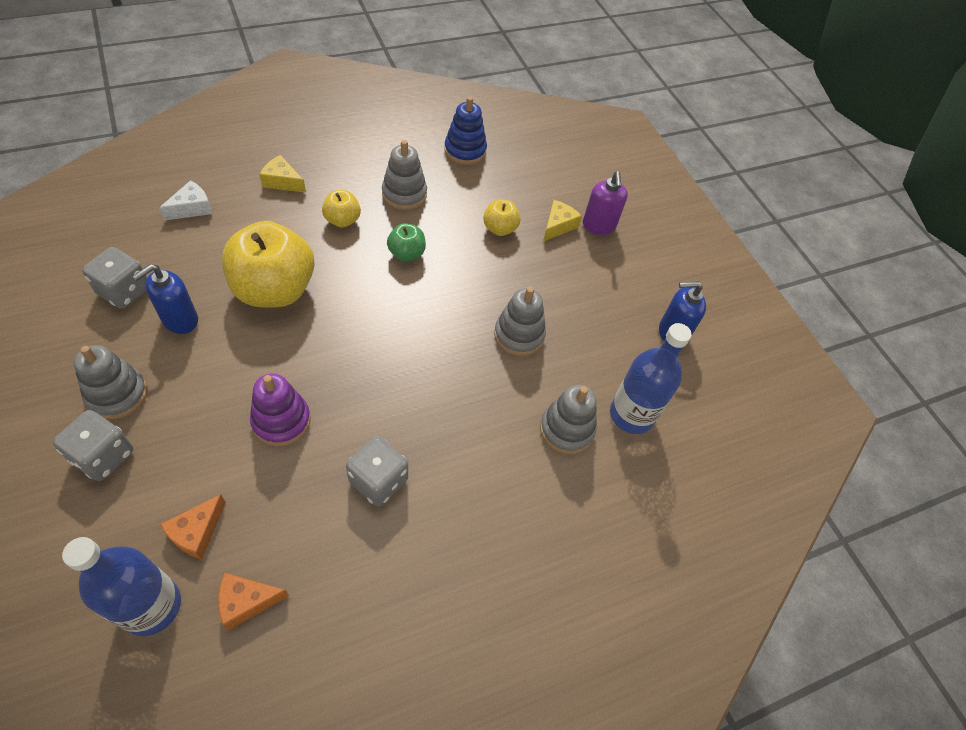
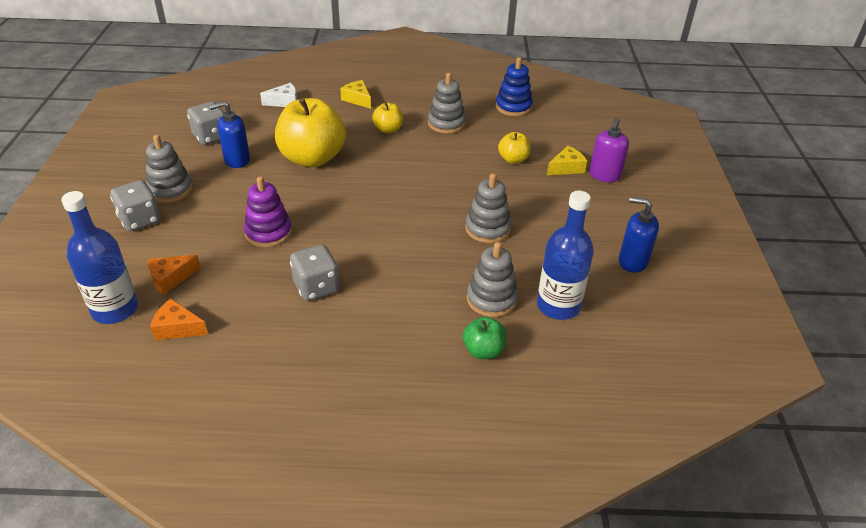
camera: 30 degrees right, 15 degrees down
green apple [387,223,426,261] -> green apple moved to [463,317,507,359]

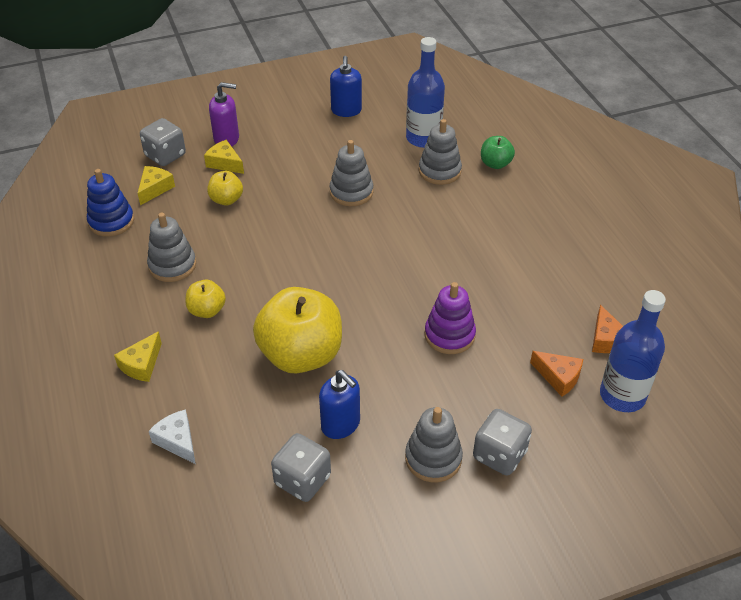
camera: 110 degrees left, 5 degrees up
grey dice [290,245,340,301] -> grey dice moved to [140,118,186,166]
none -> yellow cheese [138,166,175,205]

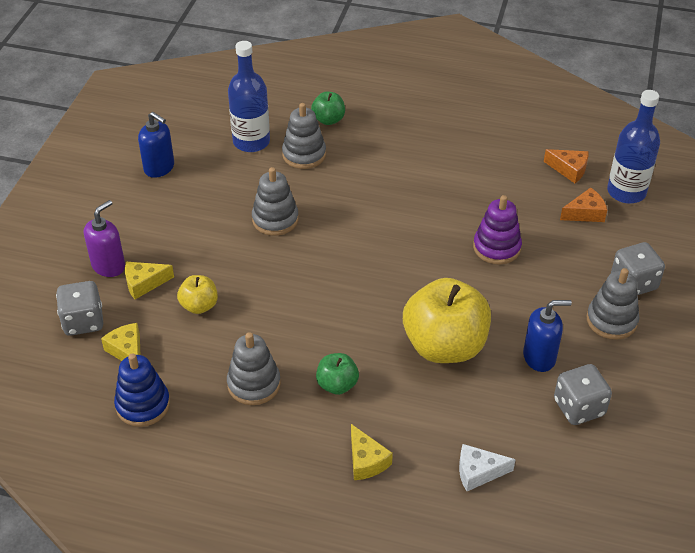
camera: 55 degrees left, 0 degrees up
yellow apple [185,280,226,318] -> green apple [316,353,359,395]

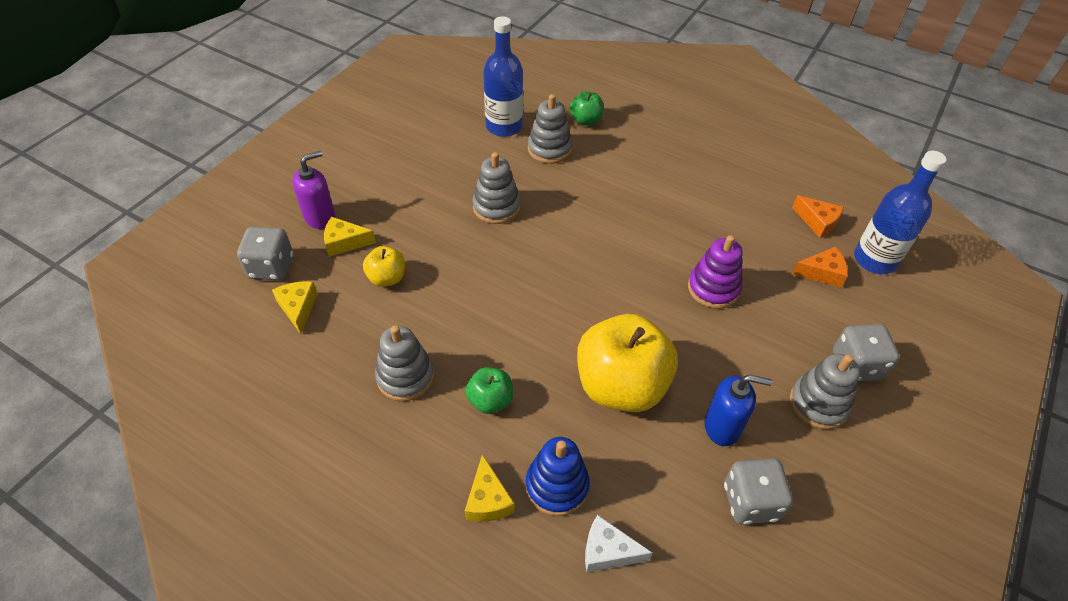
camera: 15 degrees right, 5 degrees up
blue stacking toy [114,353,170,427] -> blue stacking toy moved to [525,437,590,516]
blue soap dispenser [138,112,174,178] -> none

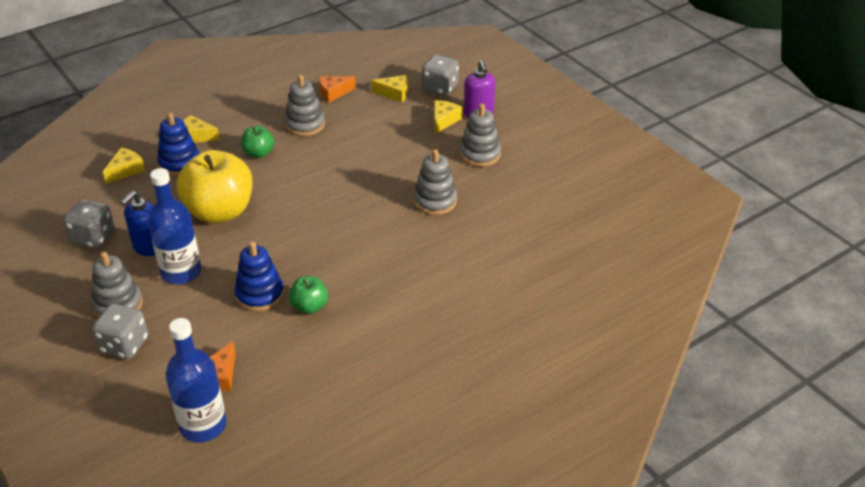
camera: 115 degrees right, 10 degrees down
yellow apple [363,246,405,287] -> none
blue bottle [483,16,523,137] -> blue bottle moved to [148,168,201,284]
grey stacking toy [528,94,572,164] -> grey stacking toy moved to [460,104,501,167]
green apple [570,91,604,126] -> green apple moved to [289,276,328,314]
white cheese [585,515,653,572] -> yellow cheese [103,148,145,183]
purple stacking toy [688,235,743,309] -> blue stacking toy [235,241,284,311]
orange cheese [792,195,844,238] -> orange cheese moved to [319,76,356,103]

